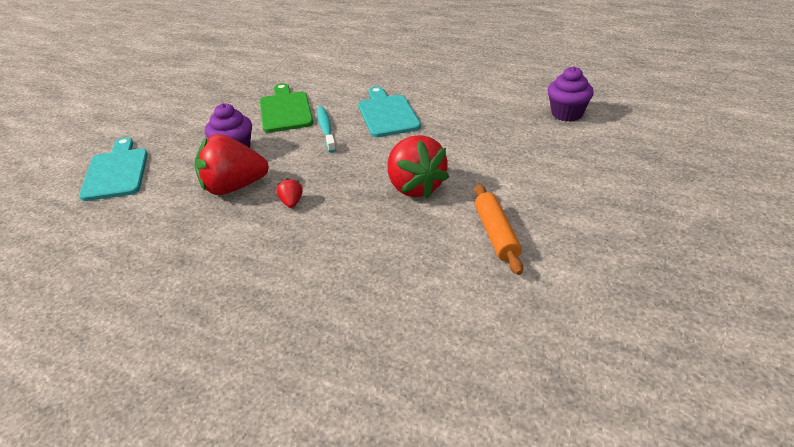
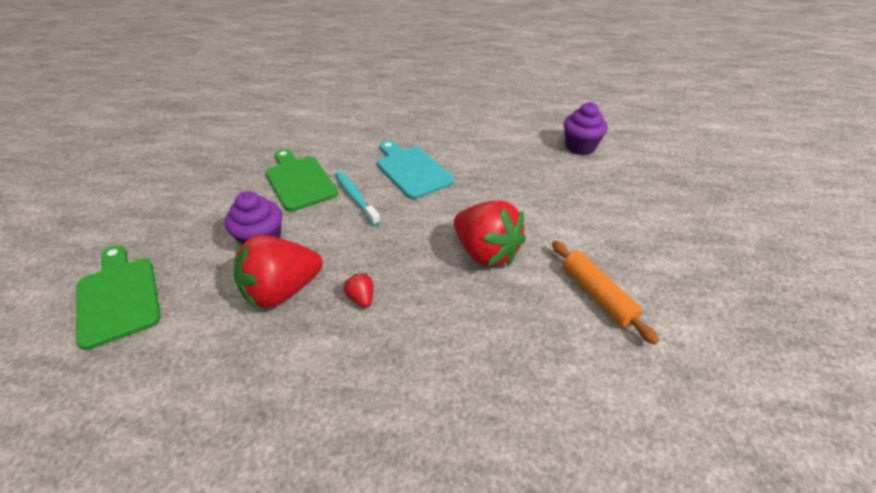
camera: 20 degrees left, 5 degrees up
turquoise cutting board [79,137,148,201] -> green cutting board [76,246,161,350]

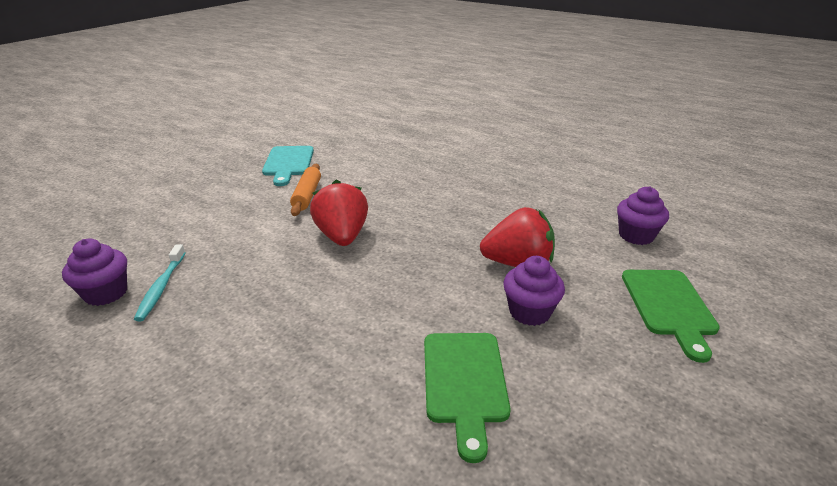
camera: 150 degrees left, 10 degrees down
turquoise toothbrush [335,171,381,226] -> turquoise toothbrush moved to [134,244,185,321]
red strawberry [344,273,373,308] -> none
turquoise cutting board [377,141,454,199] -> turquoise cutting board moved to [262,146,314,186]
none -> purple cupcake [617,186,669,245]

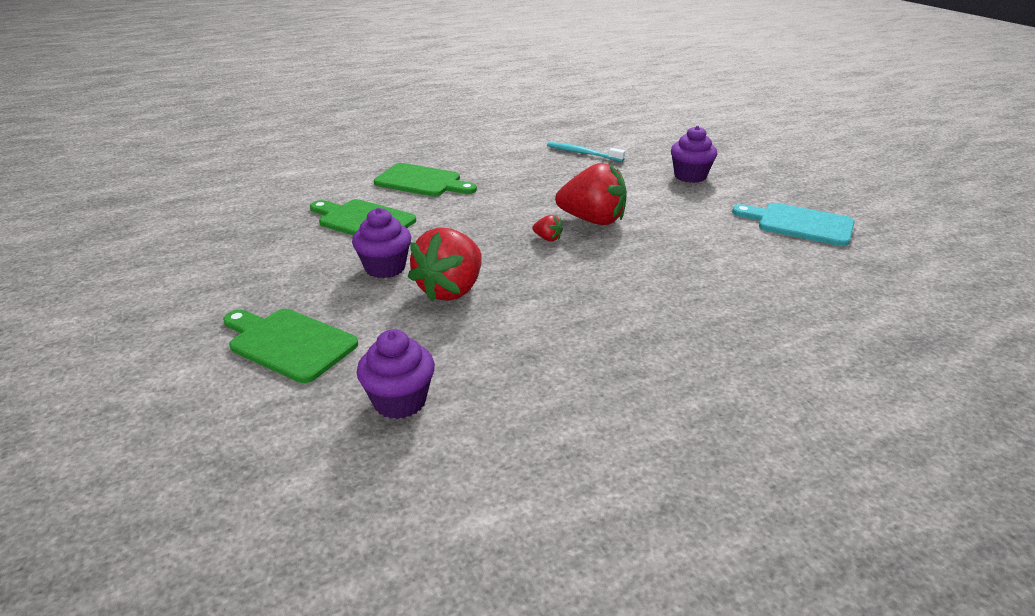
camera: 120 degrees right, 0 degrees up
purple cupcake [62,238,127,306] -> purple cupcake moved to [671,126,717,183]
orange rolling pin [290,164,321,216] -> none
none -> green cutting board [374,163,477,197]
none -> red strawberry [532,215,563,241]

